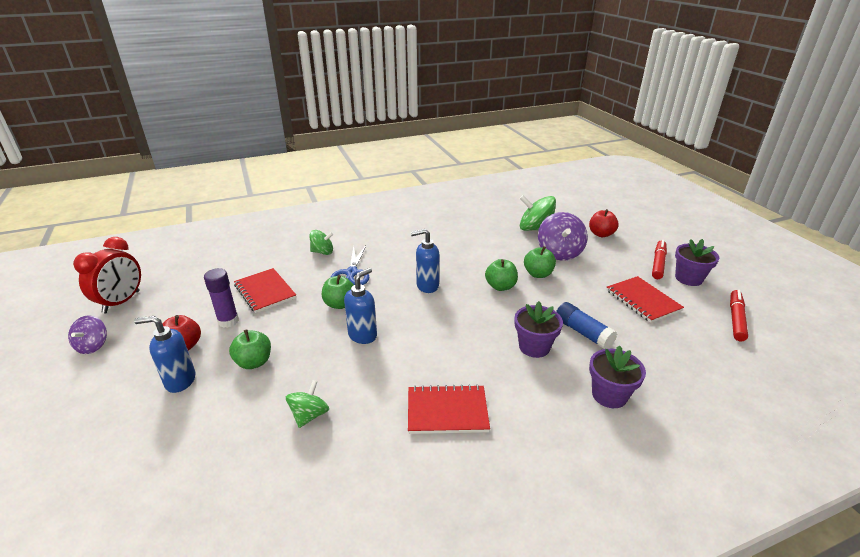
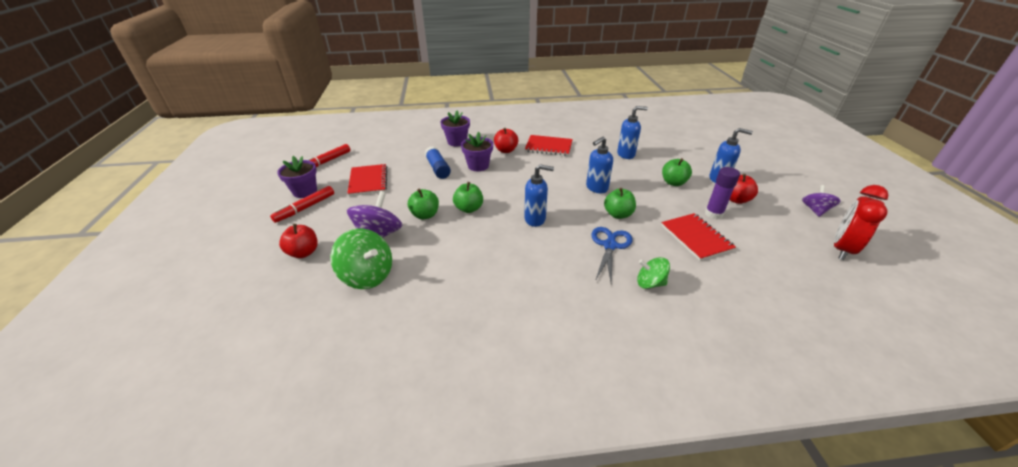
camera: 165 degrees left, 5 degrees up
green spinning top [286,380,329,428] -> blue soap dispenser [617,106,648,159]
none -> red apple [494,128,518,153]

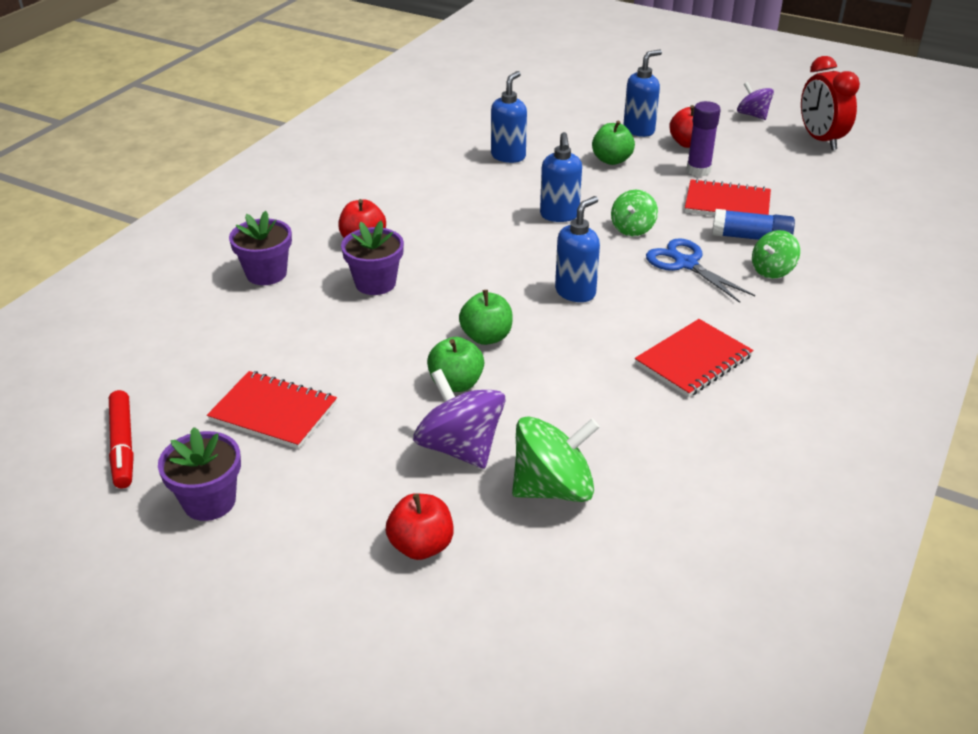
camera: 55 degrees left, 0 degrees up
red marker [270,186,334,223] -> none
blue glue stick [425,146,451,179] -> blue glue stick moved to [712,209,795,240]
red notebook [525,135,573,156] -> red notebook moved to [635,319,753,397]
green apple [604,188,636,219] -> green spinning top [611,190,658,236]

